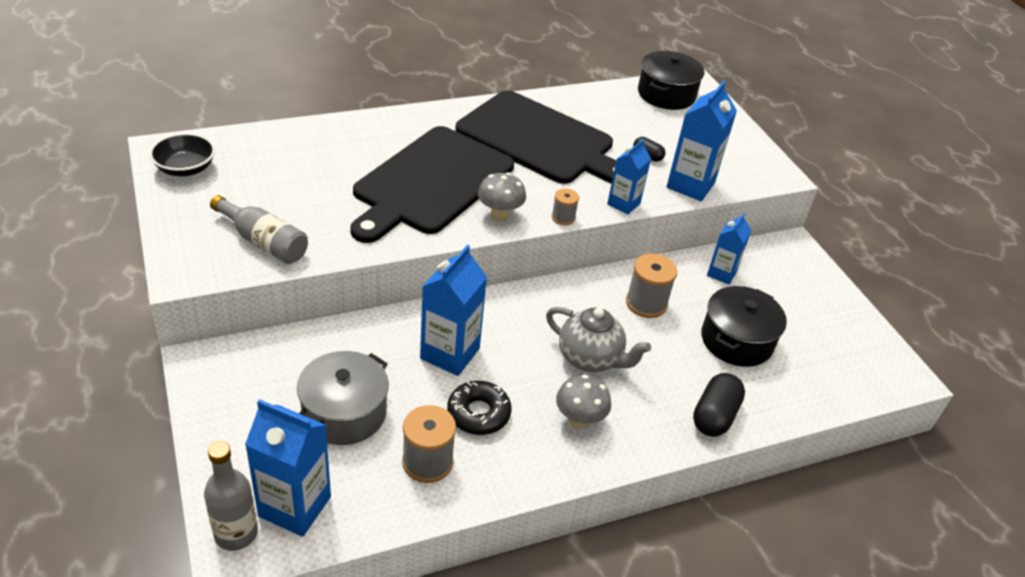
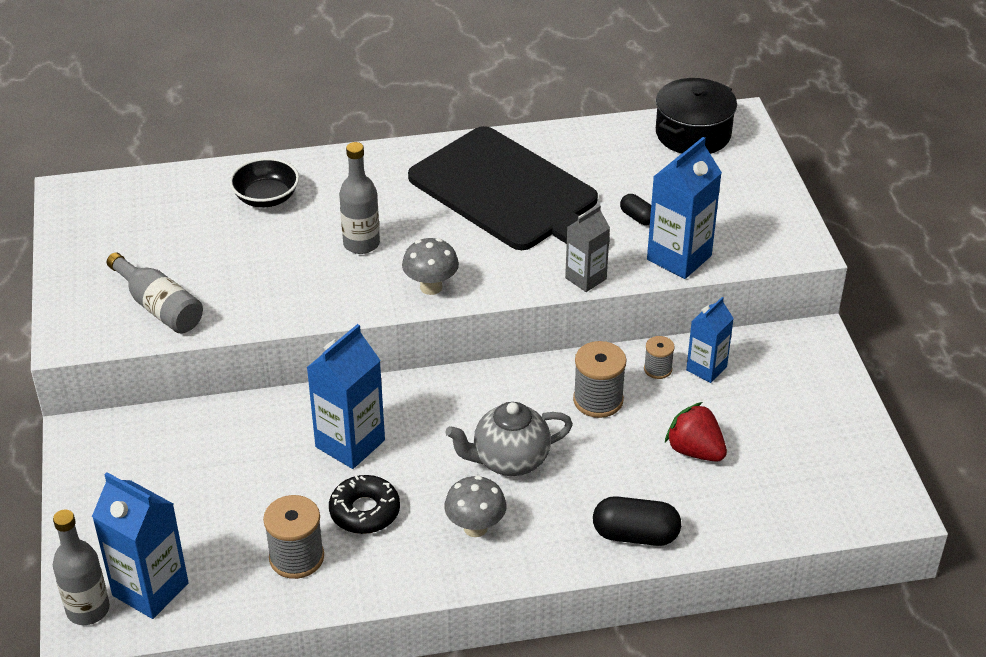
camera: 15 degrees right, 0 degrees up
black bowl [149,133,215,177] -> black bowl moved to [229,158,299,207]
grey pot [297,351,389,445] -> none
black cutting board [350,126,514,243] -> grey bottle [339,142,380,254]
grey teapot [546,307,651,372] -> grey teapot turned 120 degrees clockwise [445,402,573,476]
grey spool [552,188,579,225] -> grey spool moved to [644,336,675,379]
blue carton [607,140,651,215] -> grey carton [565,205,610,292]
black capsule [693,373,745,437] -> black capsule turned 60 degrees clockwise [593,496,681,546]
black pot [701,286,787,367] -> red strawberry [665,402,727,462]

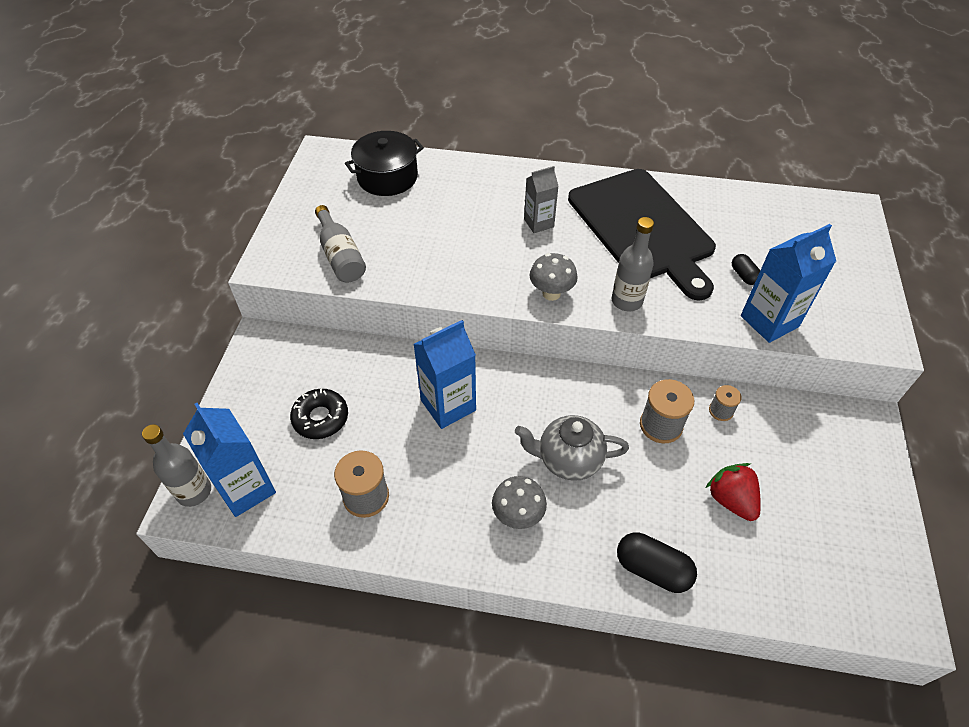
camera: 20 degrees right, 10 degrees up
black bowl [229,158,299,207] -> none
black donut [329,475,400,534] -> black donut moved to [290,389,348,439]
grey bottle [339,142,380,254] -> grey bottle moved to [612,217,654,311]
grey carton [565,205,610,292] -> grey carton moved to [524,166,559,233]
black pot [656,78,737,154] -> black pot moved to [345,131,424,196]
blue carton [686,297,734,383] -> none

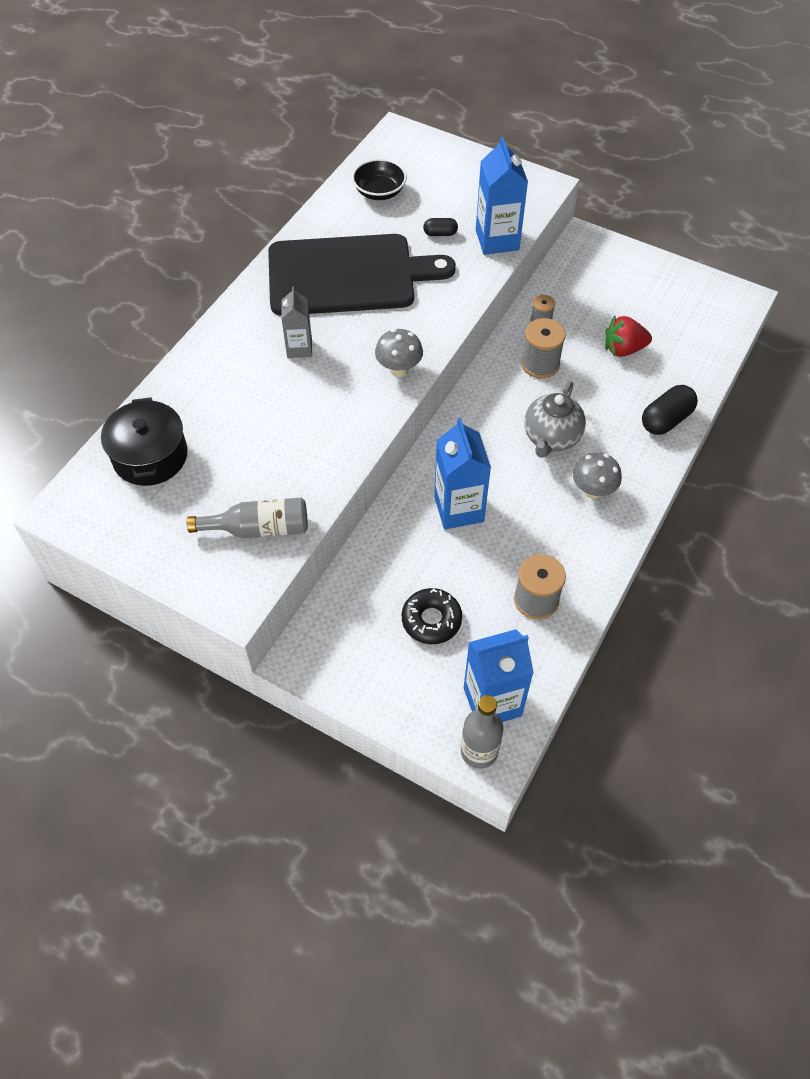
camera: 70 degrees left, 5 degrees up
grey bottle [612,217,654,311] -> none
none -> black bowl [352,159,407,200]

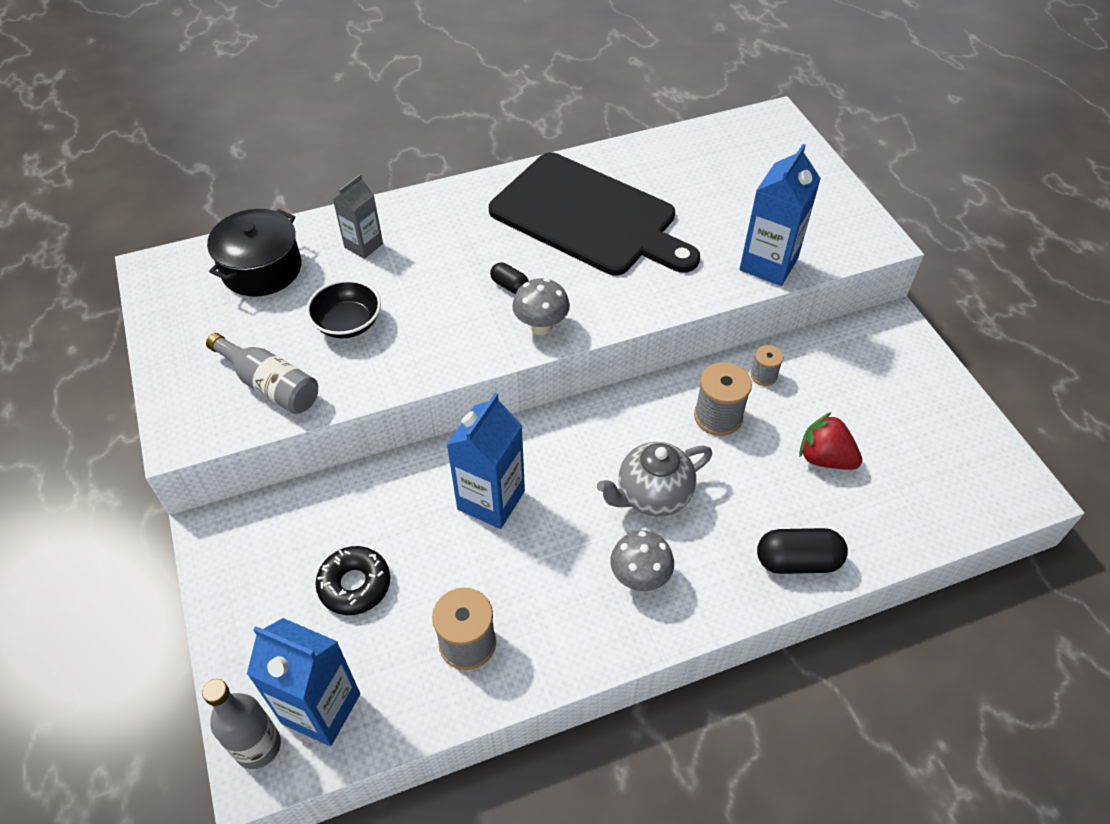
camera: 40 degrees right, 5 degrees down
grey carton [281,287,312,358] -> grey carton moved to [332,174,383,259]
black bowl [352,159,407,200] -> black bowl moved to [306,280,381,339]
black capsule [423,218,458,236] -> black capsule moved to [490,263,528,294]

